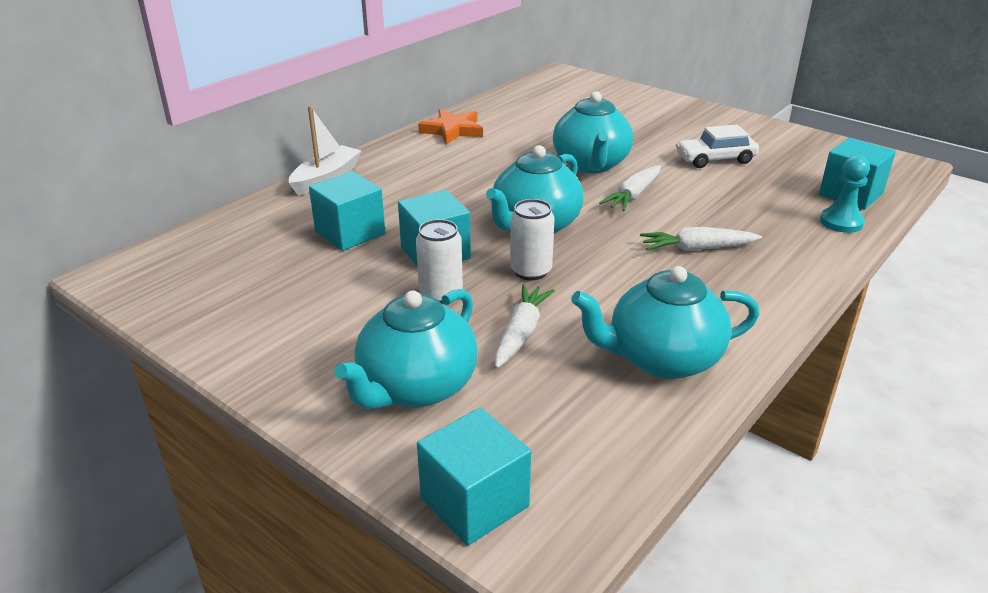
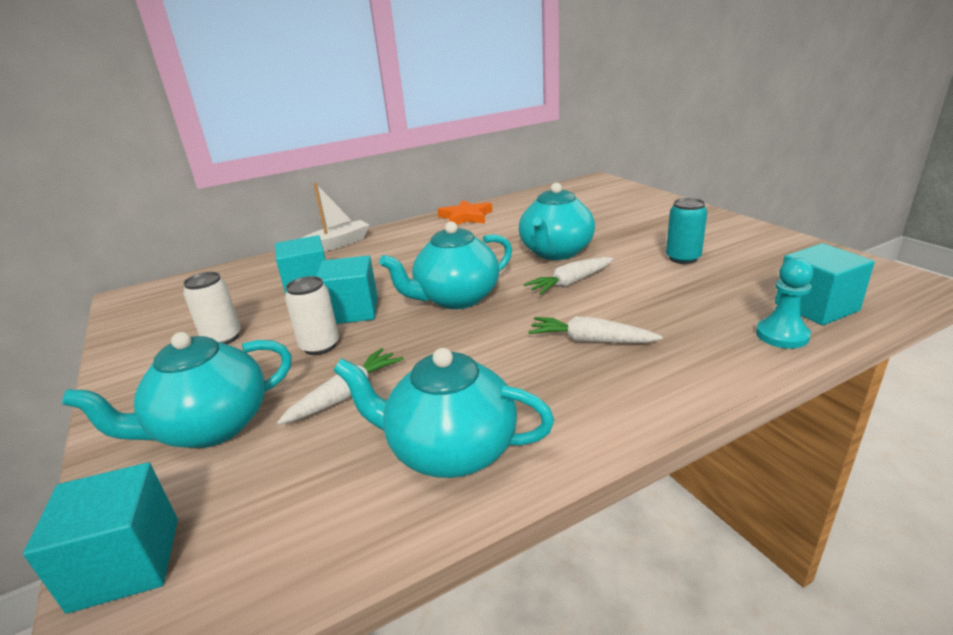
camera: 25 degrees right, 5 degrees down
white can [510,199,554,280] -> white can moved to [183,272,241,344]
white car [676,125,759,168] -> turquoise can [666,198,707,264]

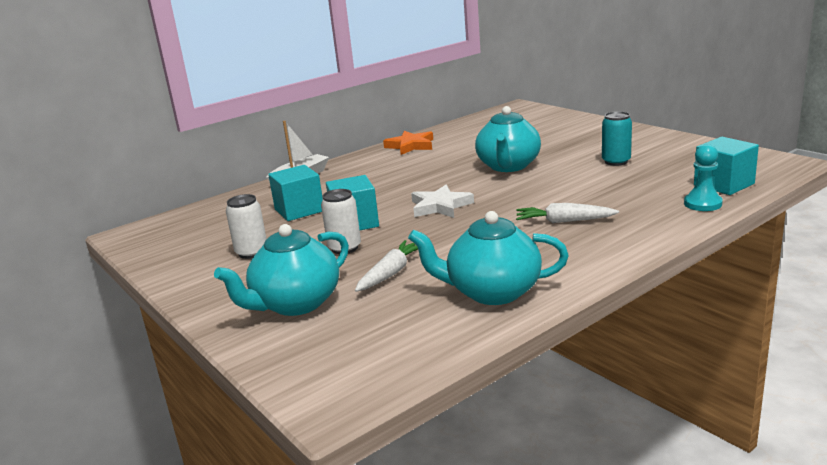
camera: 10 degrees left, 5 degrees down
turquoise cube [23,462,178,614] -> none
turquoise teapot [379,221,512,309] -> white star [411,184,474,218]
white carrot [524,257,614,295] -> none

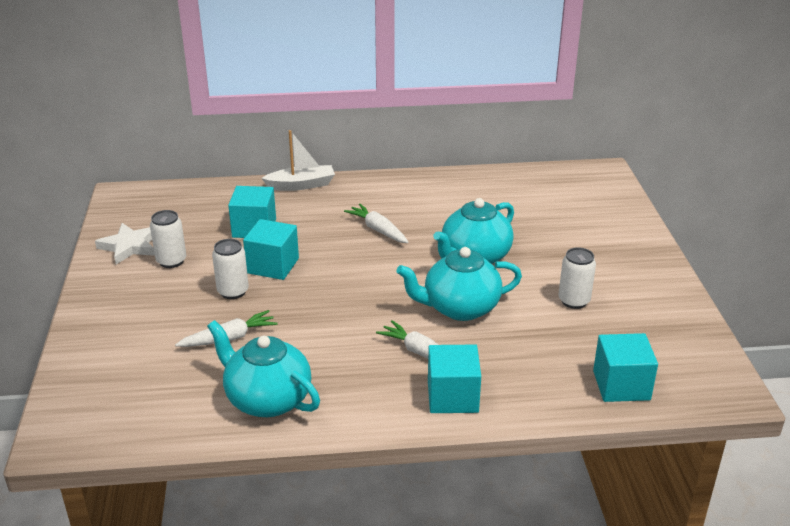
camera: 30 degrees right, 10 degrees up
turquoise teapot [214,224,349,316] -> turquoise teapot moved to [396,247,522,321]
orange star [383,131,433,155] -> none
white star [411,184,474,218] -> white star moved to [95,223,155,264]
turquoise can [602,111,632,166] -> white can [558,247,596,309]
turquoise pawn [684,144,723,211] -> none
none -> white carrot [344,204,409,243]
none -> turquoise cube [428,345,481,413]

